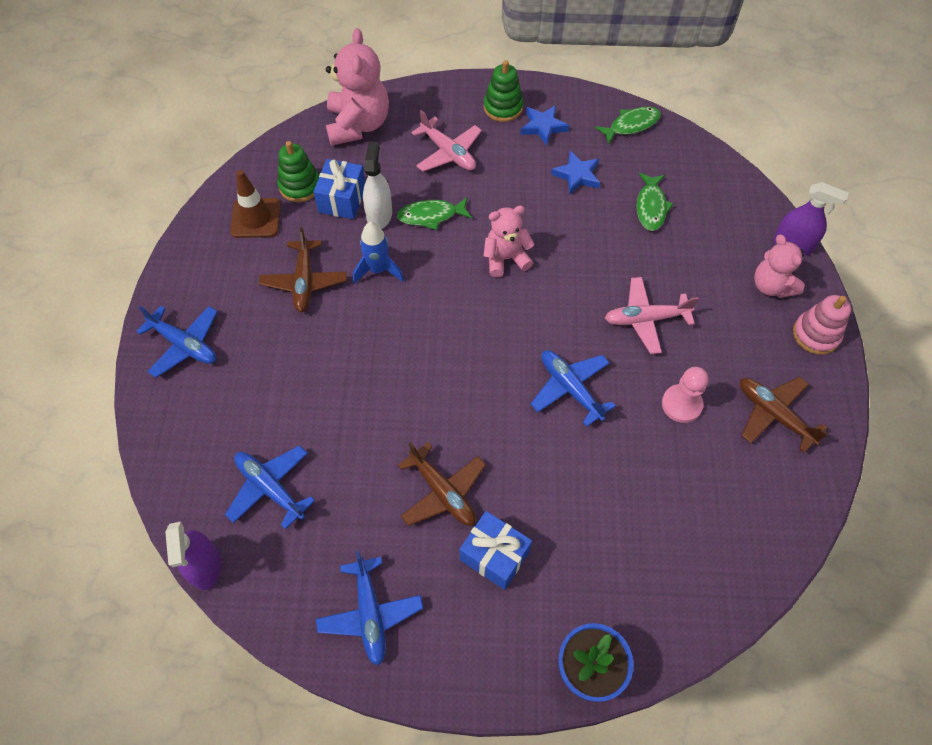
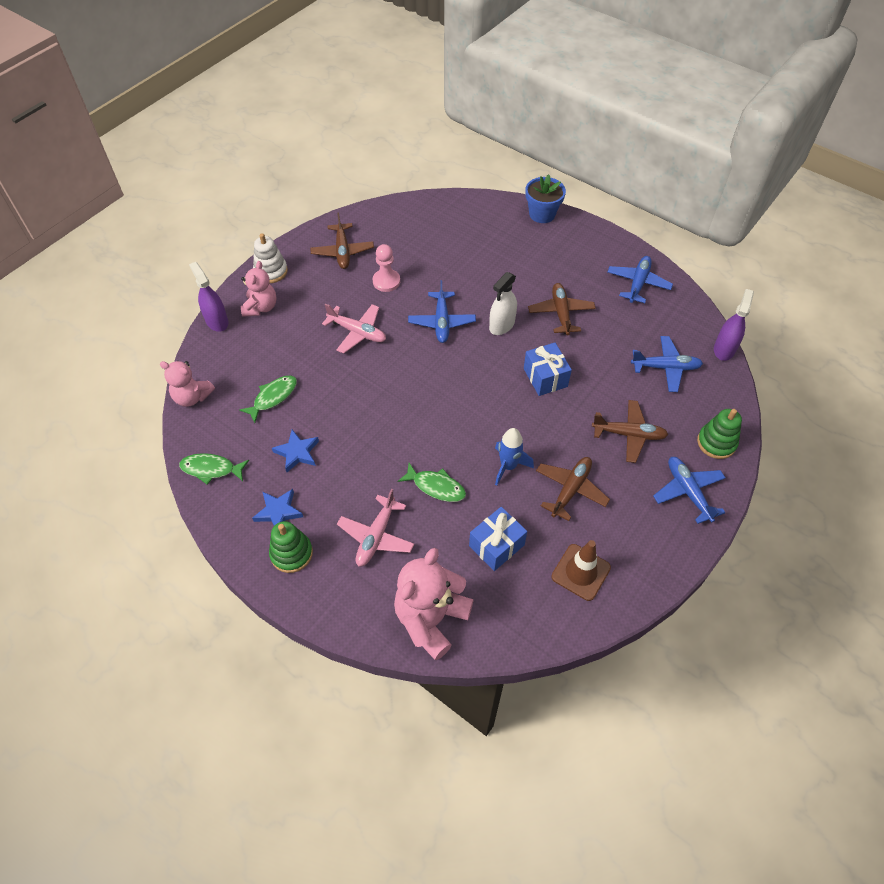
camera: 145 degrees left, 5 degrees down
blue plane [225,445,315,530] -> blue plane turned 75 degrees counterclockwise [631,336,703,392]
green stacking toy [277,141,319,202] -> green stacking toy moved to [697,409,742,459]
white spray bottle [363,141,392,229] -> white spray bottle moved to [489,272,517,335]
pink plane [411,110,482,172] -> pink plane turned 150 degrees counterclockwise [337,489,414,567]
blue gift [459,511,532,590] -> blue gift moved to [524,343,572,396]
pink teddy bear [484,206,535,277] -> pink teddy bear moved to [160,361,215,407]
pink stacking toy [793,295,851,355] -> white stacking toy [253,233,288,283]
none -> brown plane [592,400,668,463]

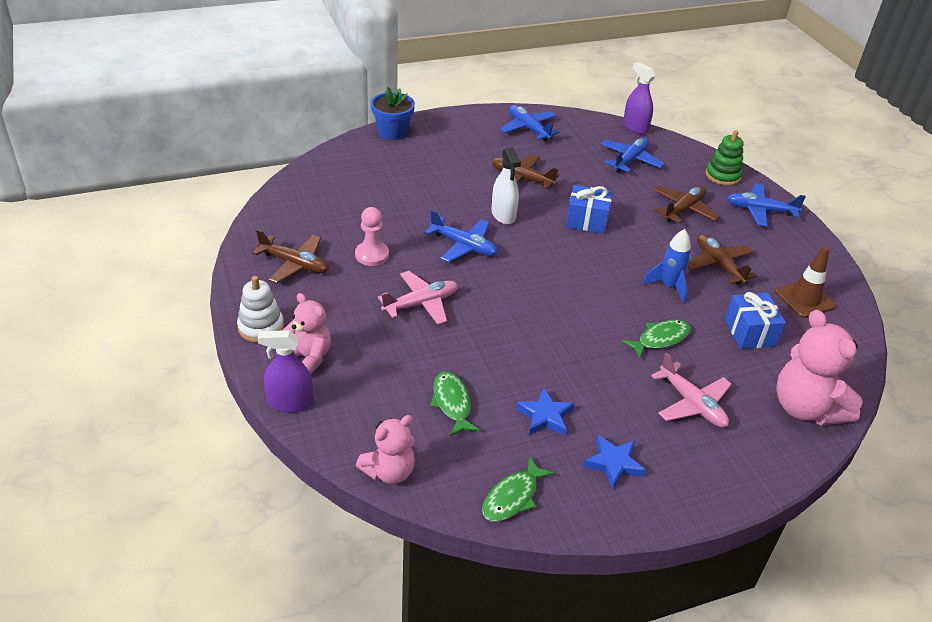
camera: 60 degrees left, 15 degrees down
green stacking toy [269,521,313,573] -> none

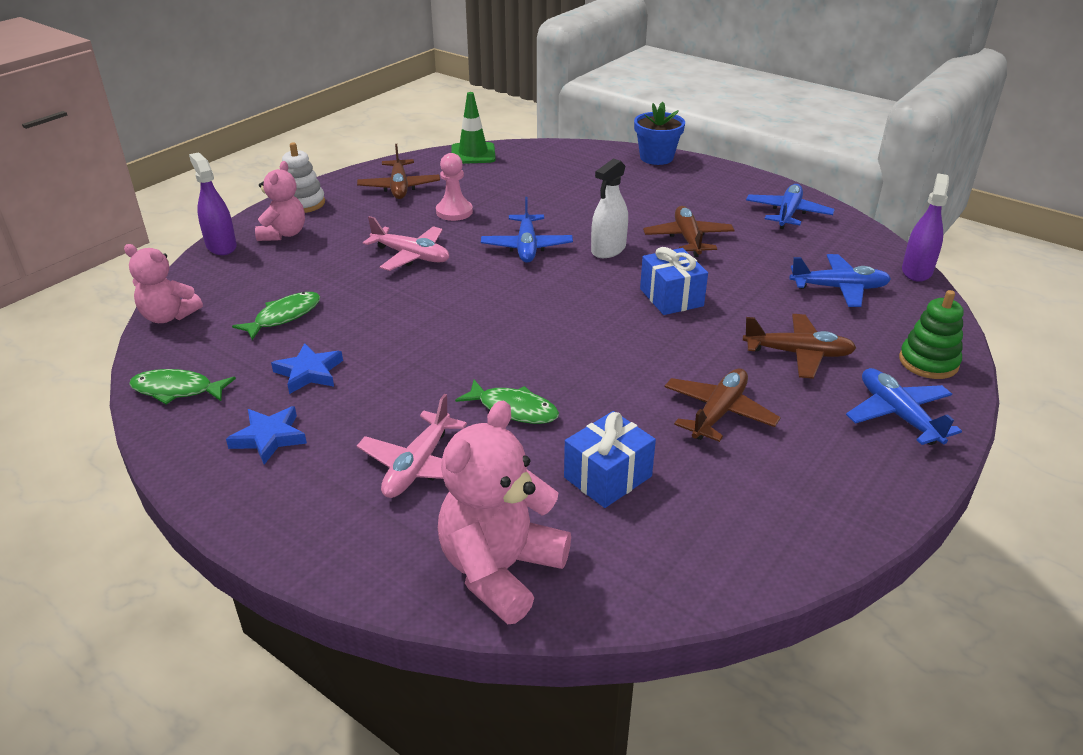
camera: 60 degrees right, 5 degrees down
blue rocket [643,229,691,303] -> none
brown traffic cone [775,246,836,318] -> none
none -> green traffic cone [451,92,496,164]

